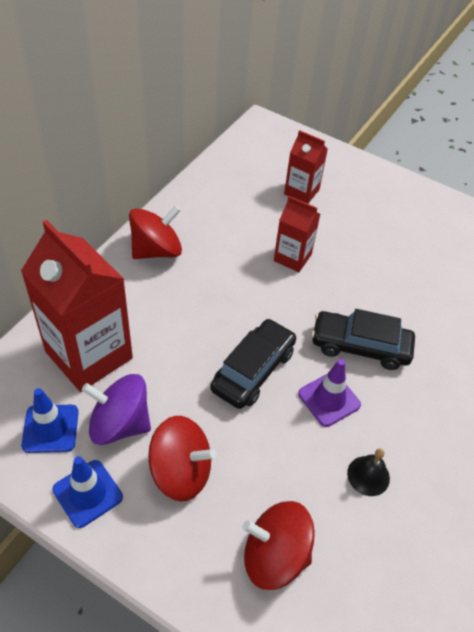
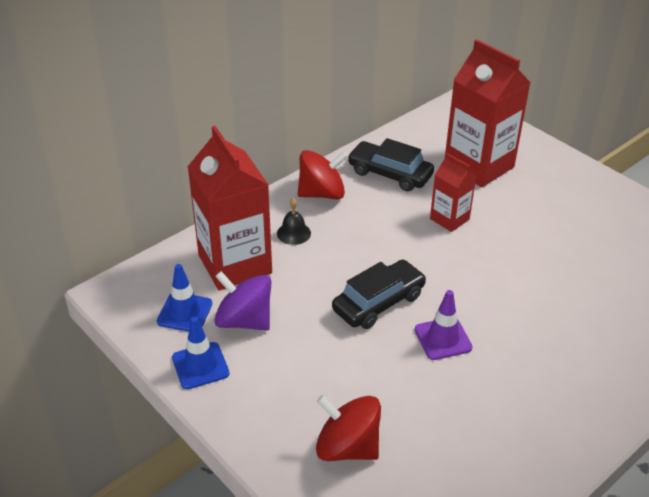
camera: 20 degrees right, 10 degrees down
red spinning top [148,416,216,502] -> none
red carton [284,130,328,204] -> red carton [445,39,531,187], size x1.90
black car [311,309,415,370] -> black car moved to [348,138,434,191]
black bell [347,449,390,496] -> black bell moved to [277,198,311,245]

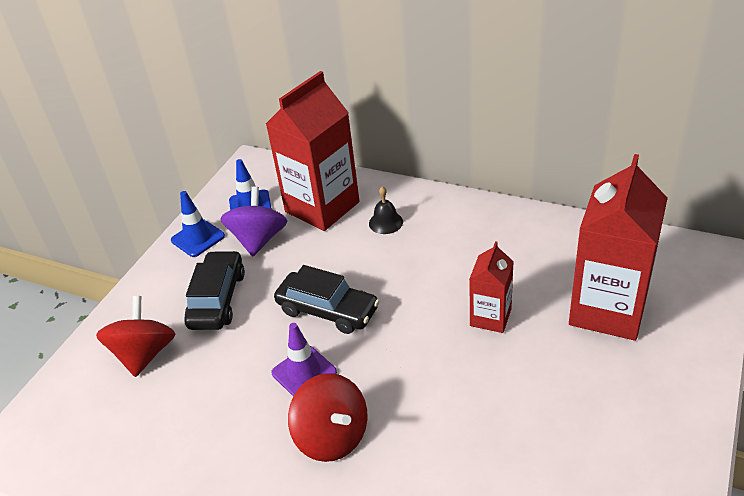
camera: 70 degrees right, 0 degrees up
red spinning top [298,150,348,199] -> red spinning top moved to [288,373,367,462]
black car [348,138,434,191] -> black car moved to [185,250,245,330]

